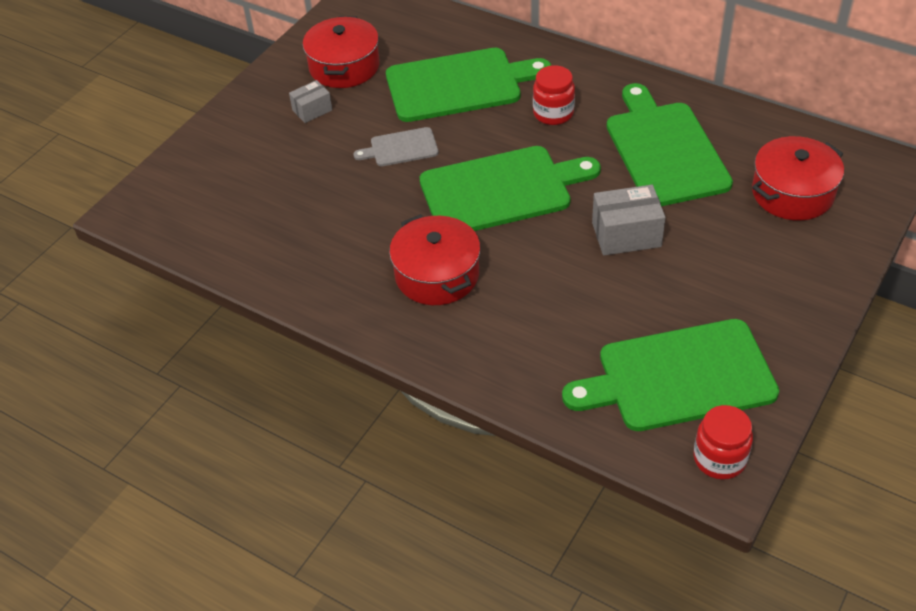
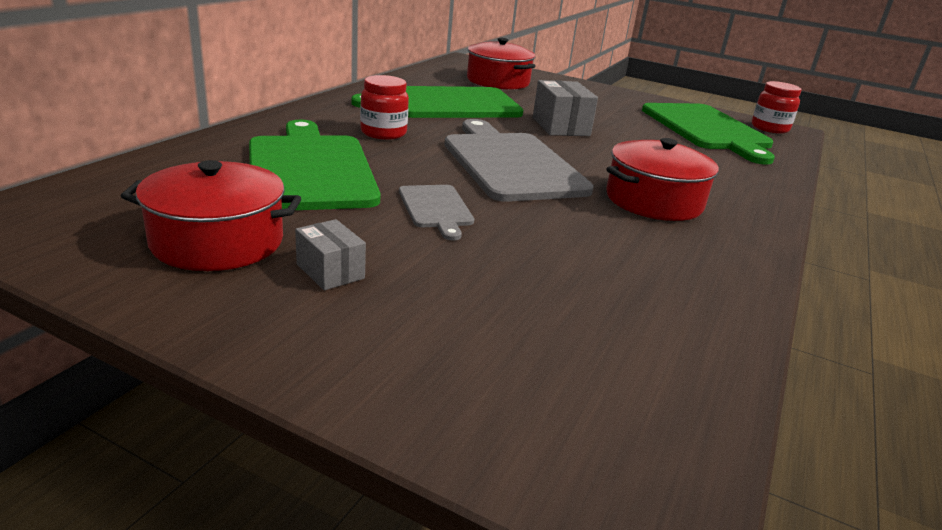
camera: 100 degrees left, 20 degrees down
green cutting board [420,146,601,231] -> grey cutting board [444,119,594,202]

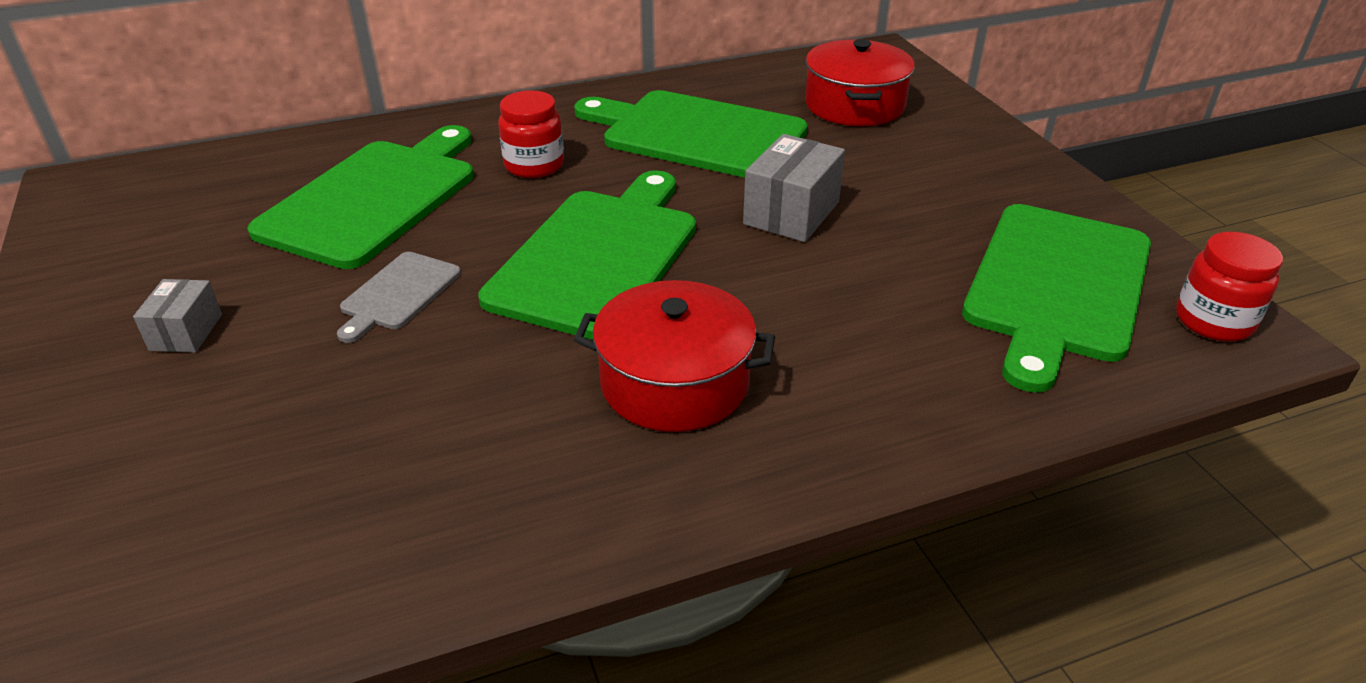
camera: 45 degrees right, 10 degrees up
red pot [121,160,301,271] -> none
grey cutting board [444,119,594,202] -> green cutting board [478,170,696,340]

